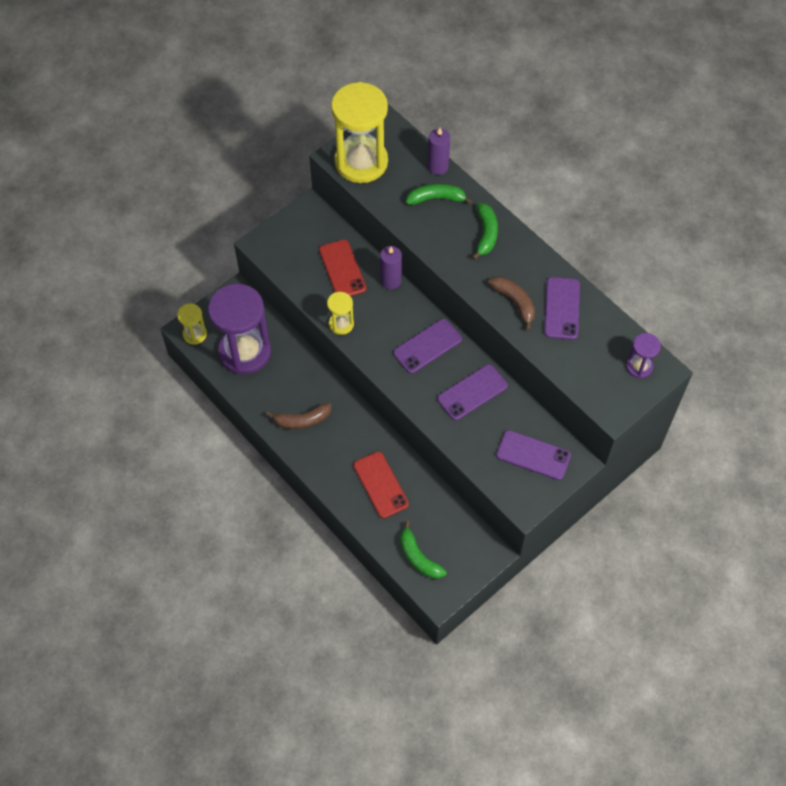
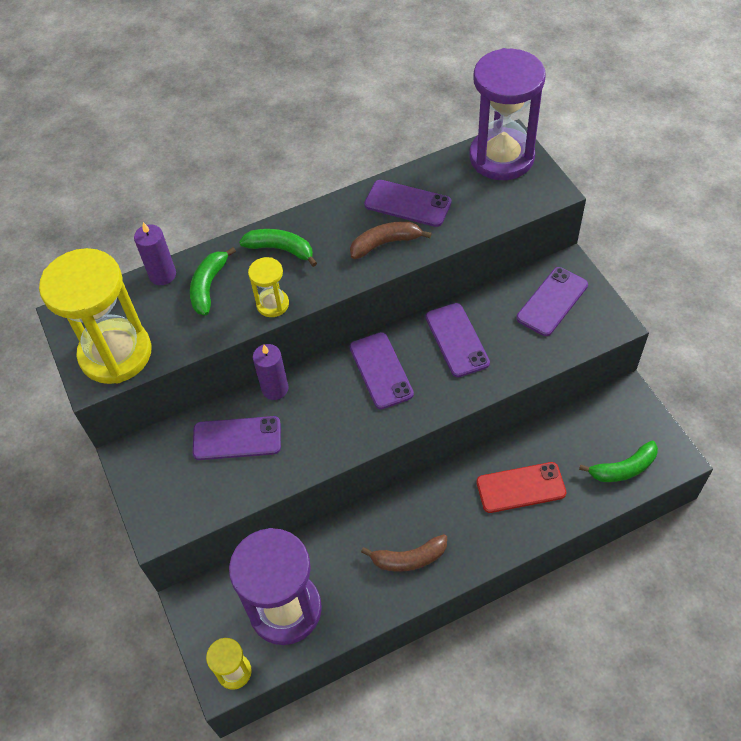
camera: 70 degrees left, 5 degrees down
brown banana [266,403,331,429] -> brown banana turned 75 degrees clockwise [361,534,447,572]
red phone [319,239,366,296] -> purple phone [193,416,281,460]
yellow hourglass [327,292,354,335] -> yellow hourglass moved to [248,257,289,317]
purple hourglass [626,333,661,378] -> purple hourglass [469,48,546,180], size x2.16

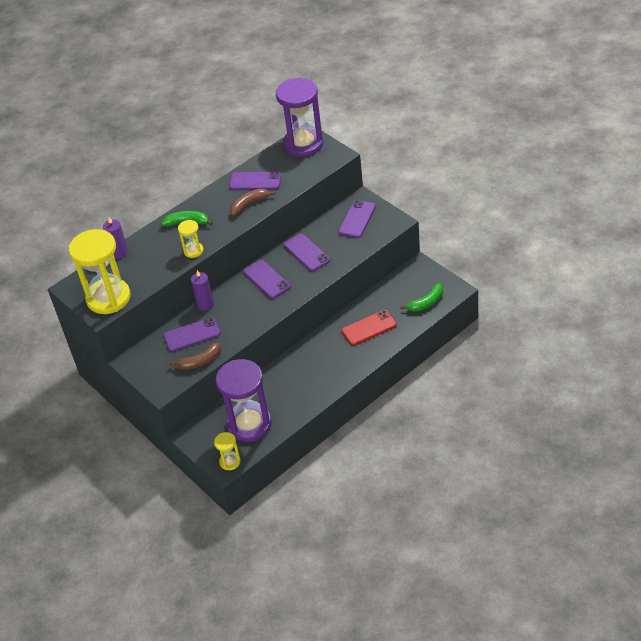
camera: 15 degrees left, 10 degrees down
green banana [190,247,236,316] -> none
brown banana [361,534,447,572] -> brown banana moved to [169,342,221,370]

